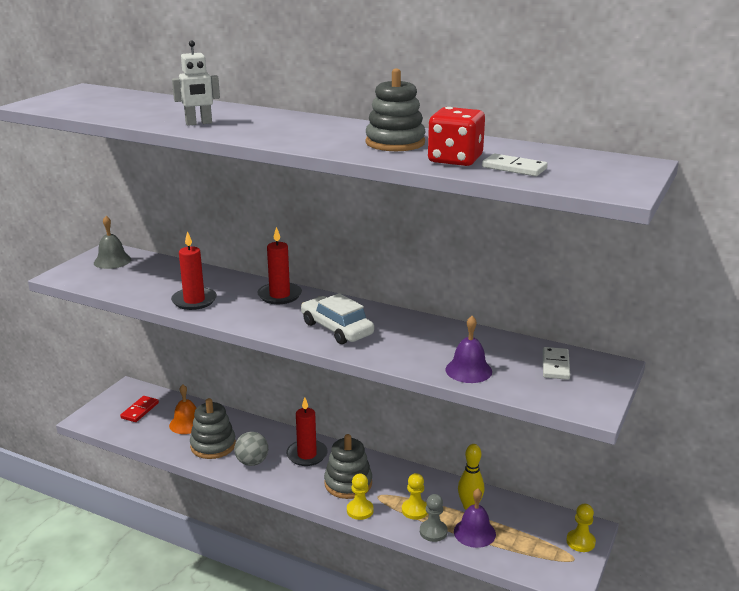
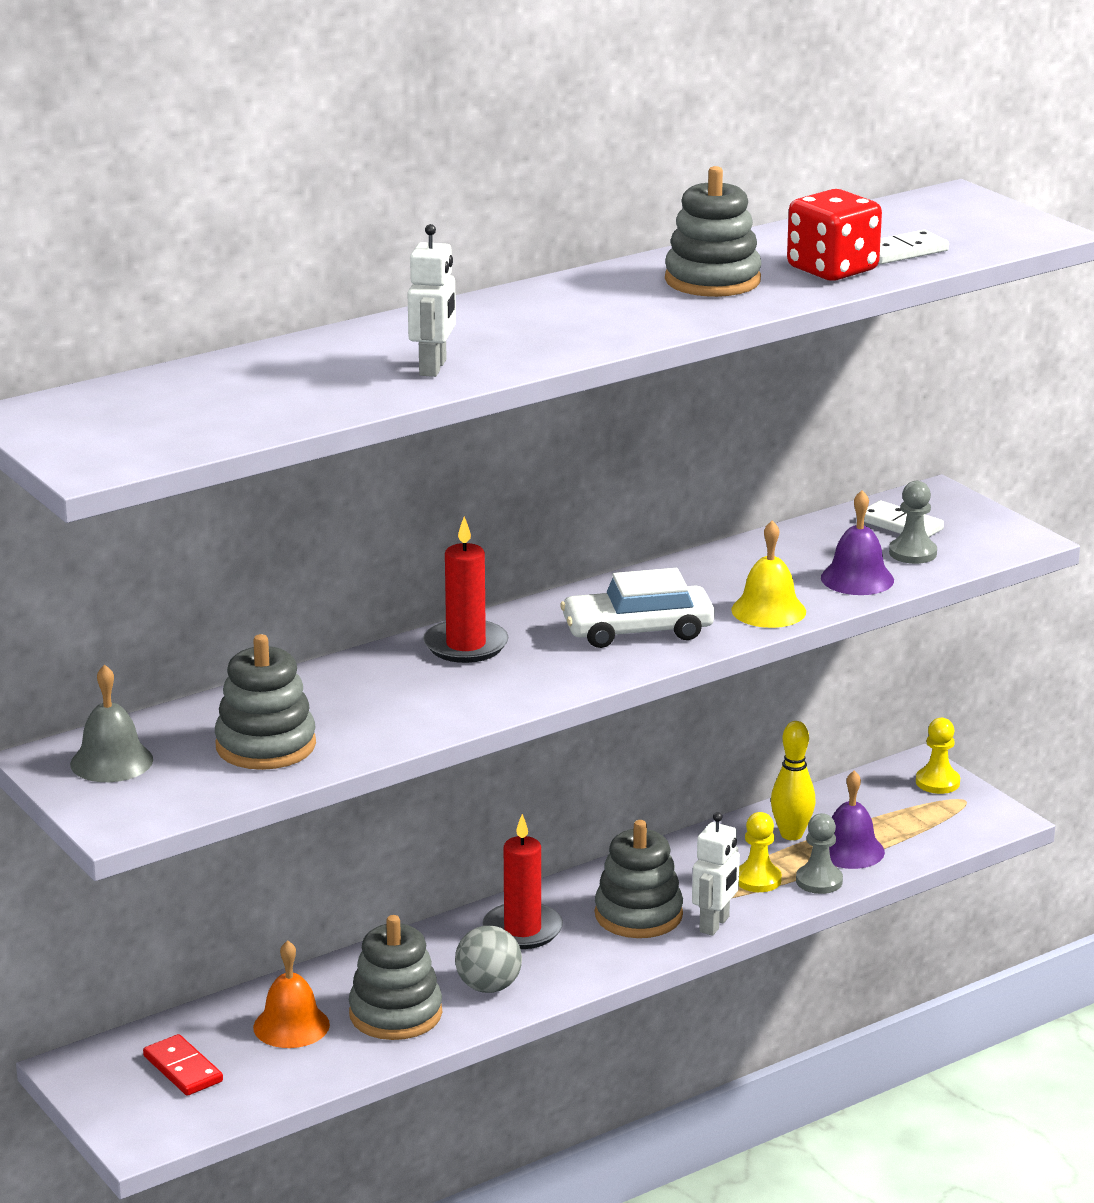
camera: 60 degrees left, 0 degrees up
red candle [171,231,217,310] -> none
yellow pawn [347,473,374,520] -> white robot [692,812,740,936]
none -> grey stacking toy [215,634,316,770]
none -> yellow bell [731,521,806,628]
none -> grey pawn [889,481,937,564]

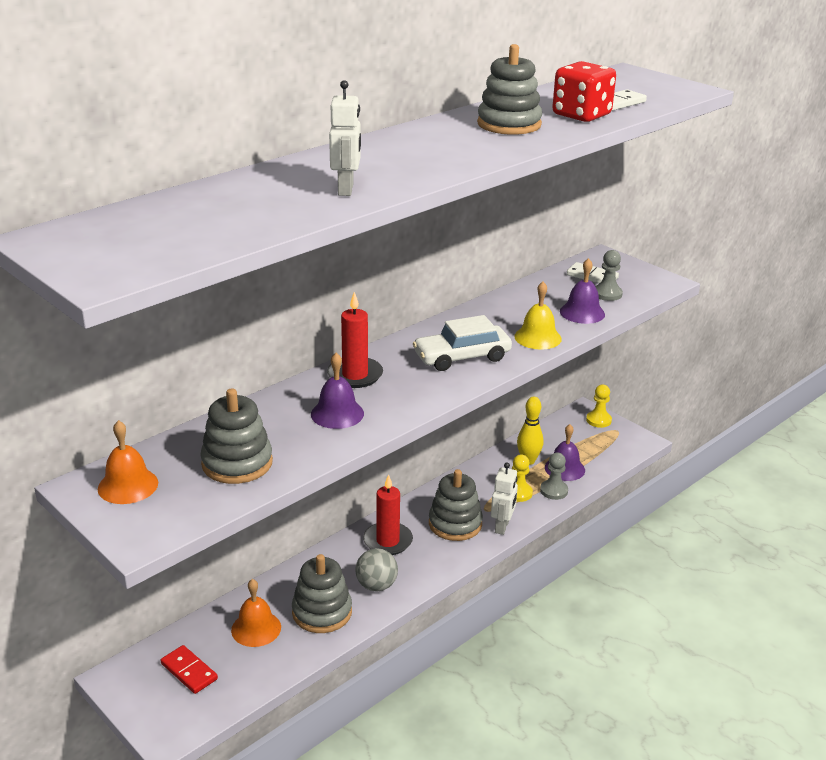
camera: 10 degrees left, 5 degrees up
grey bell [70,664,153,782] -> orange bell [98,420,158,504]
none -> purple bell [311,353,364,429]

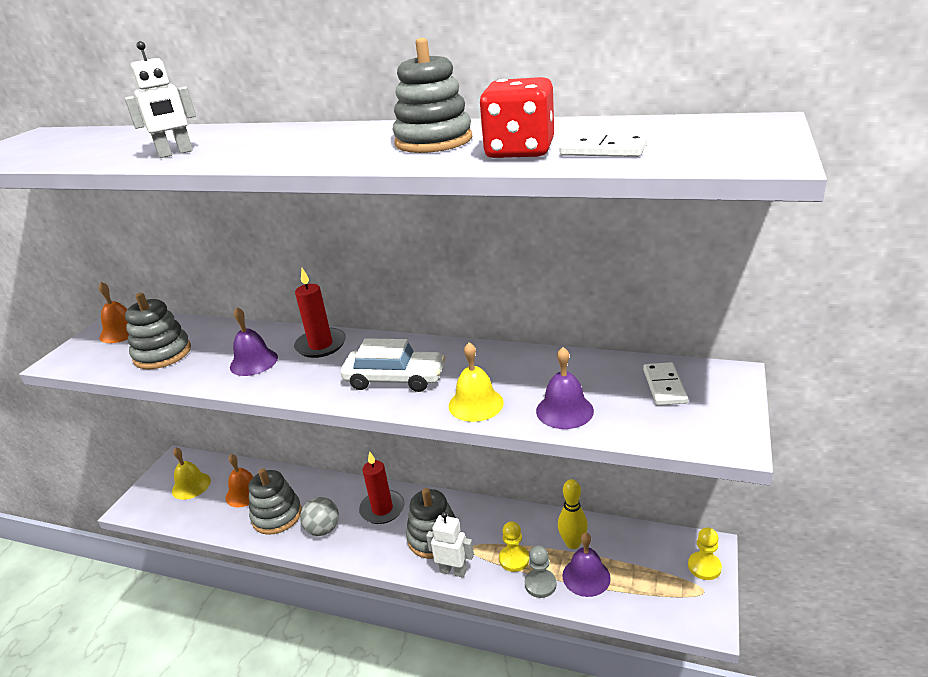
camera: 65 degrees right, 0 degrees up
red domino [160,645,218,694] -> yellow bell [172,447,211,500]
white car [413,315,512,371] -> white car turned 150 degrees clockwise [341,338,445,392]
white robot [491,463,518,535] -> white robot turned 150 degrees counterclockwise [426,512,474,578]
grey pawn [595,250,623,301] -> none

